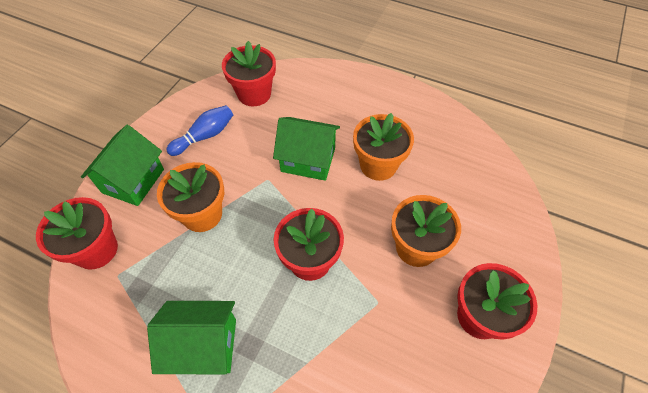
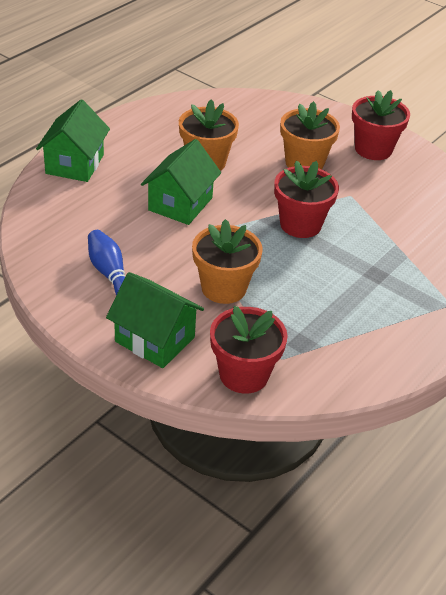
camera: 80 degrees left, 15 degrees down
green house [147,301,236,375] -> green house moved to [36,100,110,182]
red flower pot [222,41,276,106] -> none

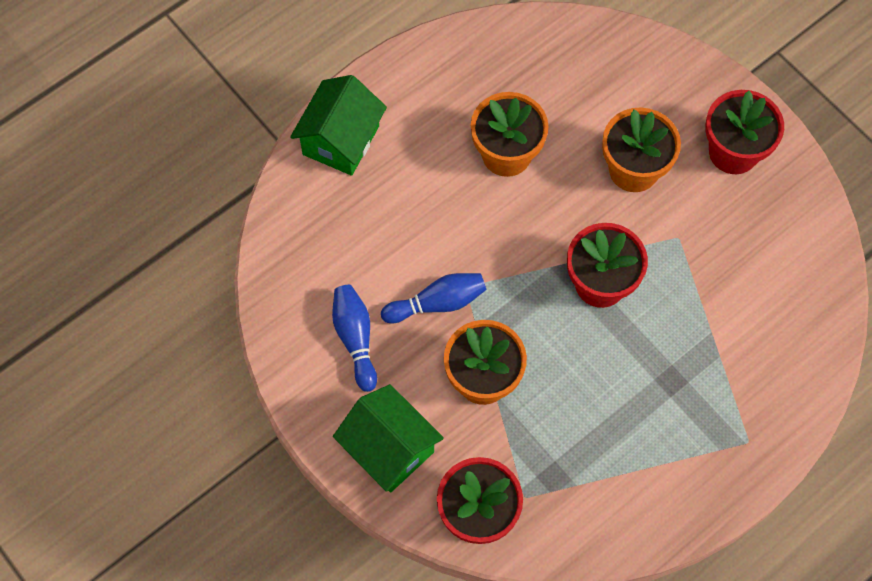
camera: 15 degrees right, 25 degrees up
green house [141,139,221,225] -> none
none -> blue bowling pin [381,273,486,323]

